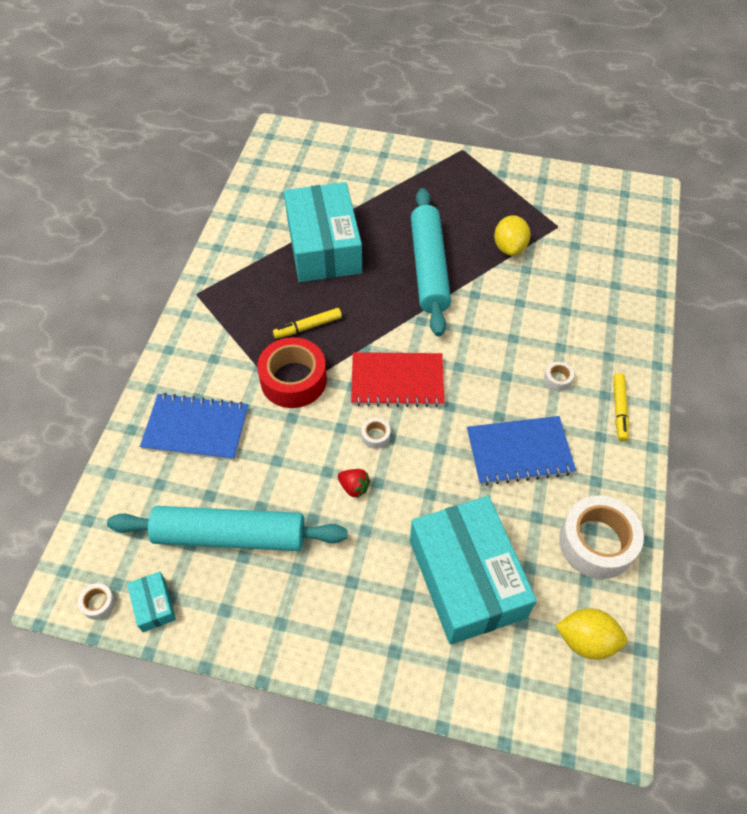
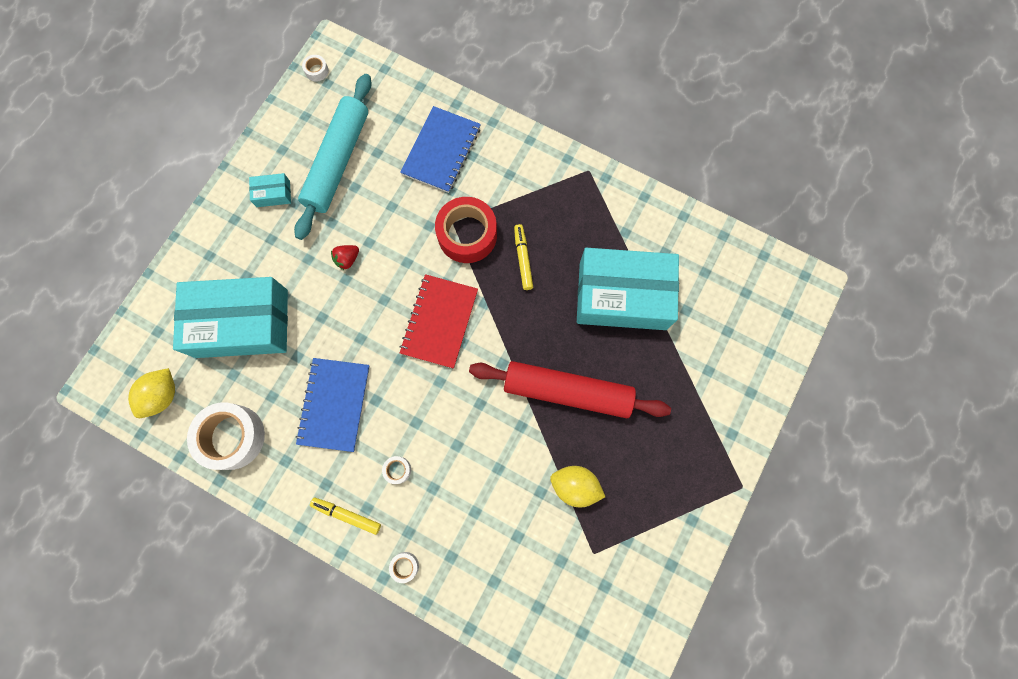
camera: 105 degrees right, 20 degrees up
turquoise box [127,571,176,632] -> turquoise box moved to [249,173,291,207]
white tape [361,418,390,449] -> white tape moved to [389,552,419,583]
turquoise rolling pin [411,188,451,337] -> red rolling pin [469,361,671,418]

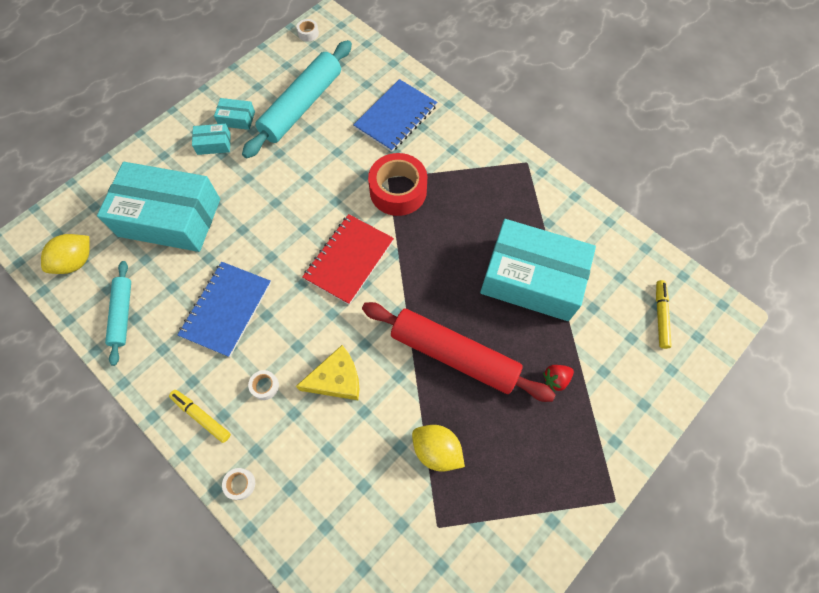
camera: 15 degrees right, 10 degrees down
white tape [187,402,265,470] -> turquoise rolling pin [105,261,131,366]
red strawberry [331,245,359,271] -> red strawberry moved to [543,365,574,392]
yellow marker [514,224,533,290] -> yellow marker moved to [656,280,672,349]
none -> turquoise box [192,124,231,155]
none -> yellow cheese [296,345,359,400]

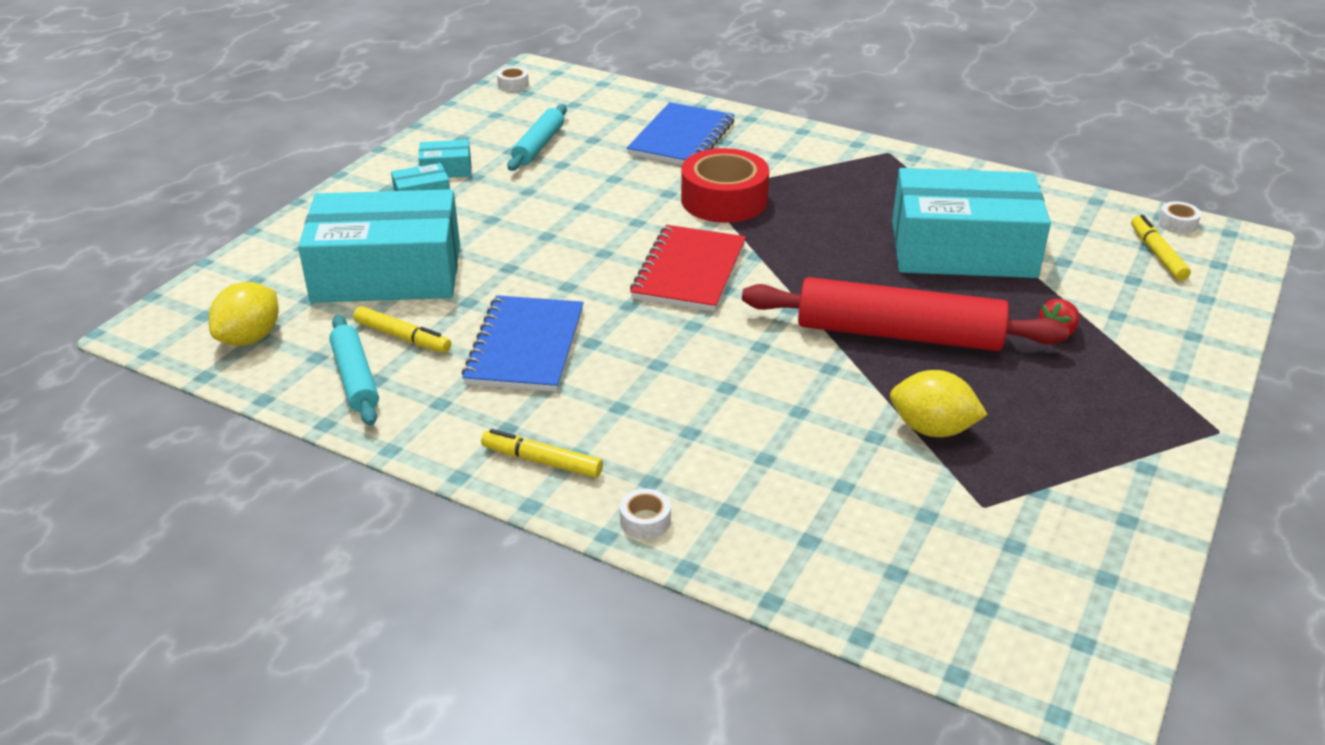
camera: 15 degrees left, 30 degrees down
turquoise rolling pin [242,40,352,159] -> turquoise rolling pin [507,104,567,171], size x0.55
white tape [248,370,279,400] -> white tape moved to [1158,201,1201,234]
yellow cheese [296,345,359,400] -> none
none -> yellow marker [353,306,451,353]

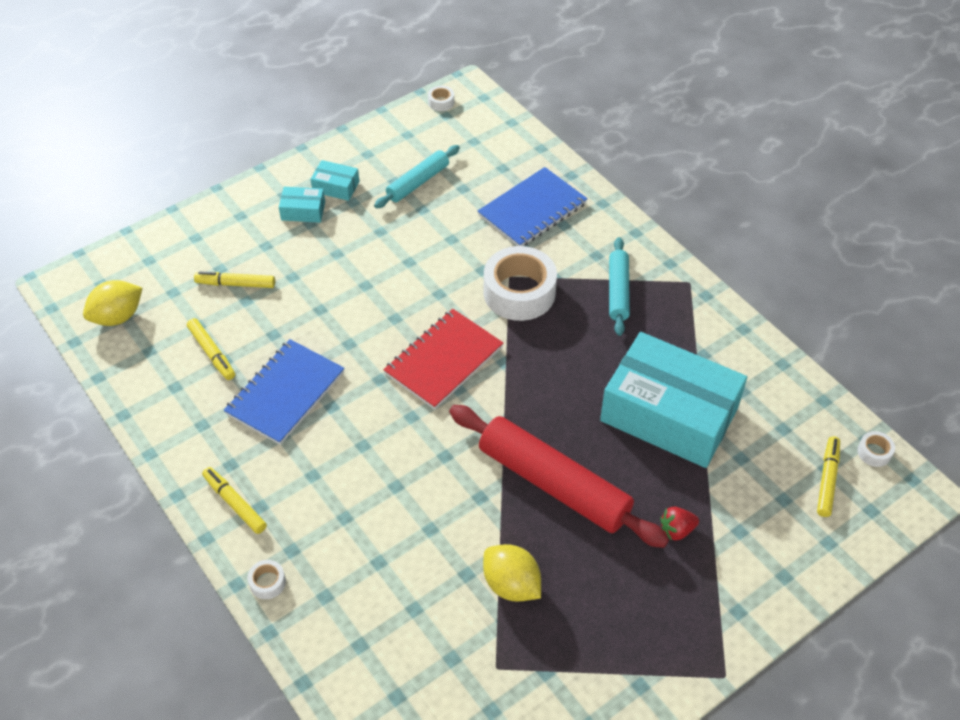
camera: 25 degrees right, 15 degrees up
turquoise box [298,189,460,303] -> yellow marker [194,271,275,288]
turquoise rolling pin [329,315,379,426] -> turquoise rolling pin moved to [609,237,630,336]
red tape [681,148,769,223] -> white tape [484,246,557,321]

